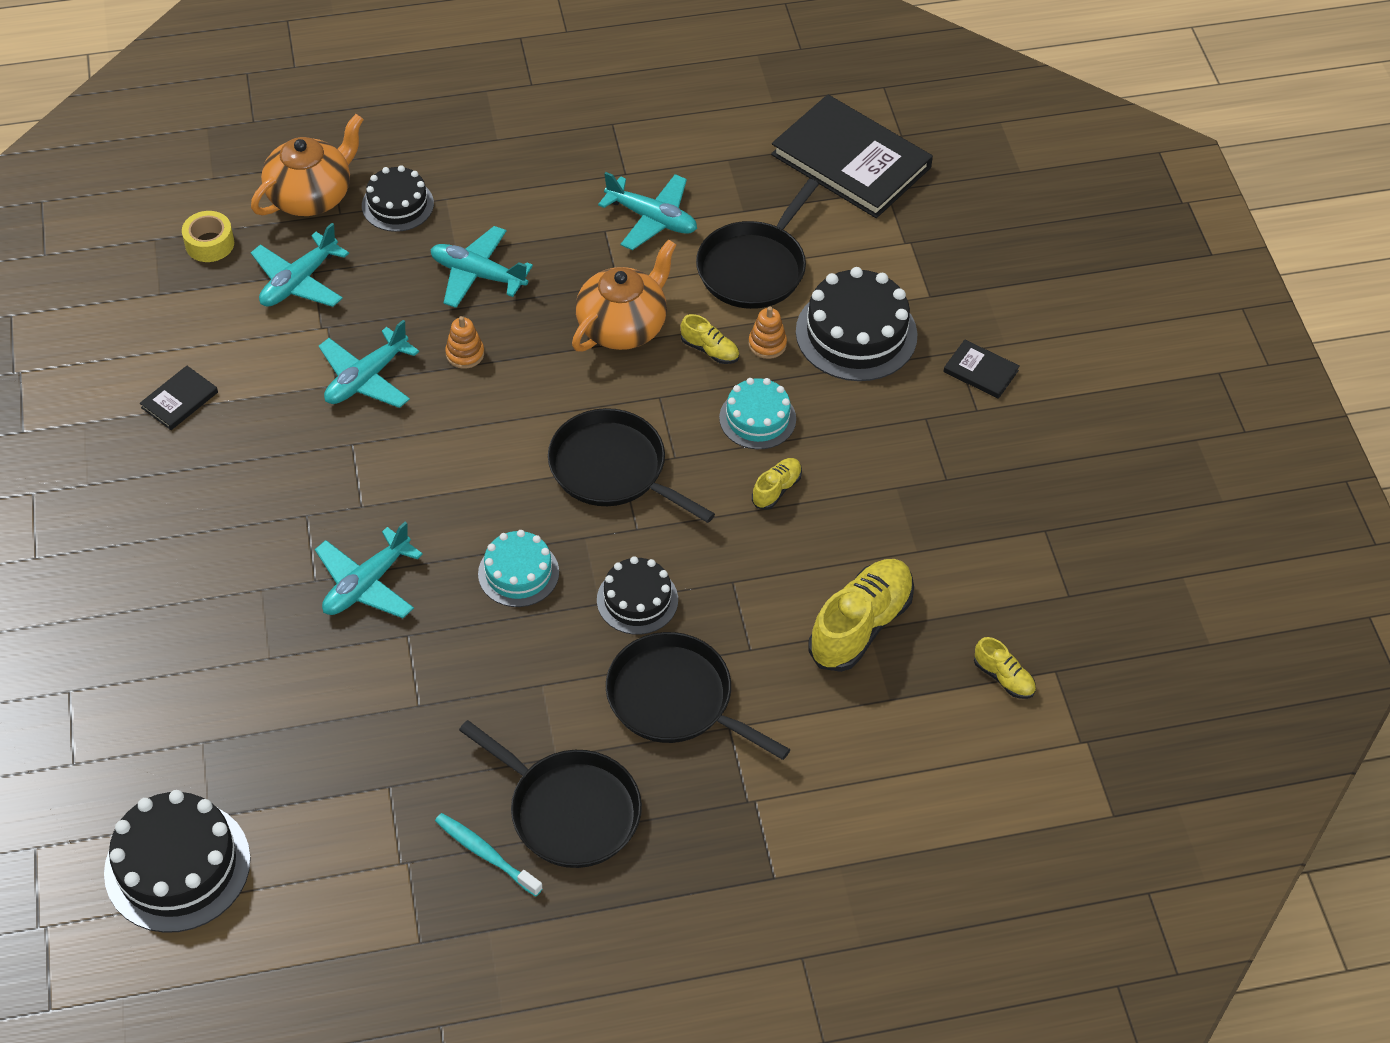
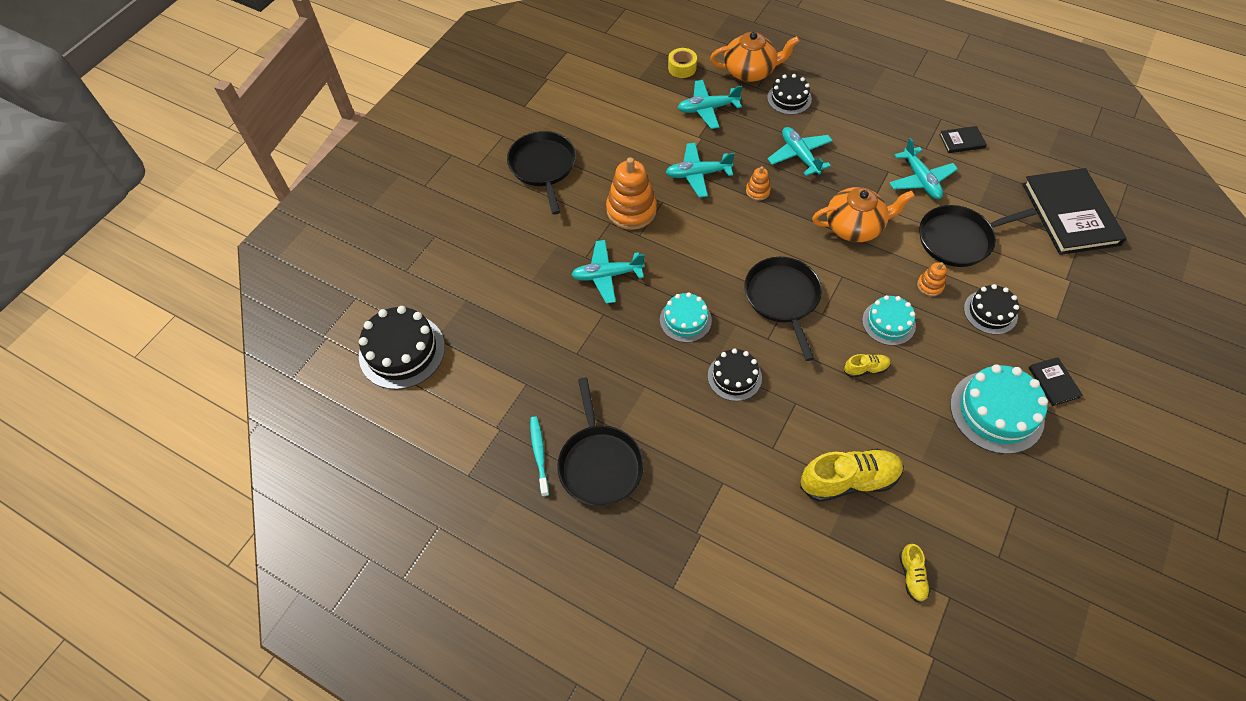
camera: 45 degrees right, 5 degrees up
black book [140,366,218,430] -> black book moved to [939,126,987,153]
black pan [606,632,791,760] -> black pan moved to [507,131,576,215]
yellow shoe [681,314,739,364] -> none
black cake [796,267,917,381] -> black cake [964,284,1019,335], size x0.61
none -> orange stacking toy [606,157,657,230]
none -> turquoise cake [950,364,1048,454]

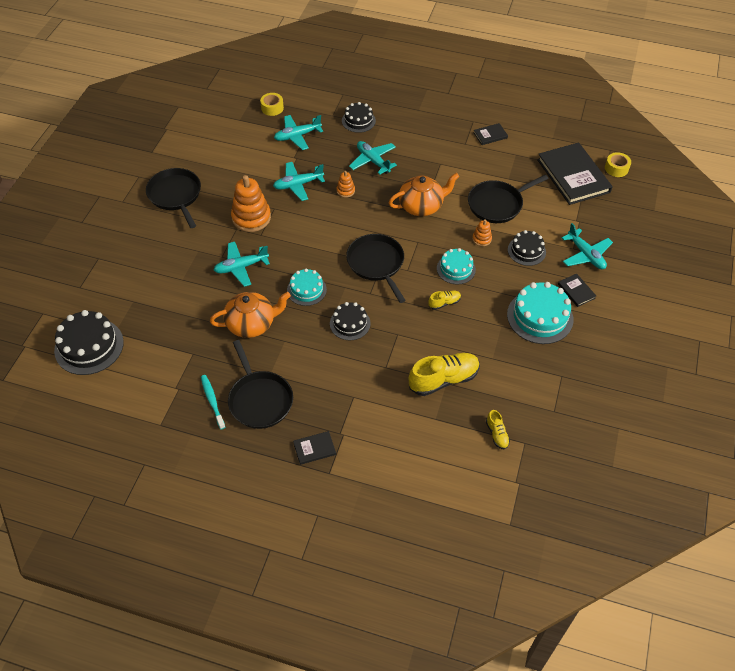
camera: 15 degrees left, 5 degrees down
orange teapot [710,32,800,82] -> orange teapot moved to [210,292,291,338]
turquoise plane [889,138,958,199] -> turquoise plane moved to [562,223,613,269]
none -> black book [293,431,336,465]
none -> yellow tape [605,152,631,177]

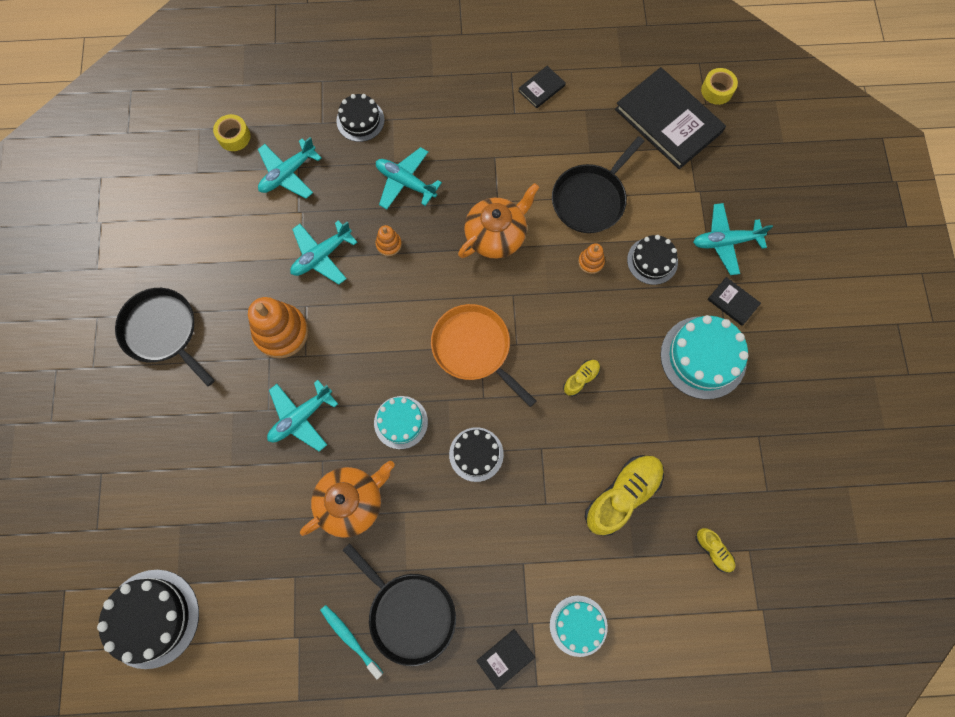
camera: 20 degrees left, 20 degrees up
black pan [346,234,406,303] -> orange pan [431,304,536,407]
turquoise cake [437,248,476,284] -> turquoise cake moved to [550,595,608,657]
turquoise plane [562,223,613,269] -> turquoise plane turned 135 degrees clockwise [693,203,773,275]

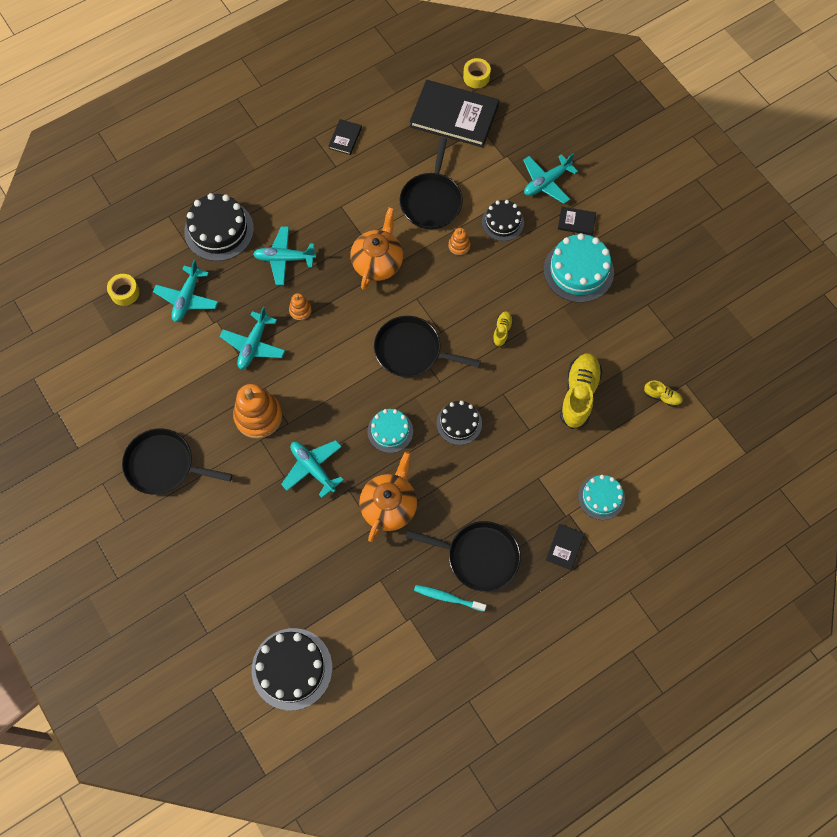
camera: 30 degrees left, 5 degrees down
turquoise plane [267,380,338,452] -> turquoise plane turned 120 degrees clockwise [281,440,344,498]
black cake [336,94,385,142] -> black cake [184,193,254,261], size x1.63
orange pan [431,304,536,407] -> black pan [374,316,481,377]

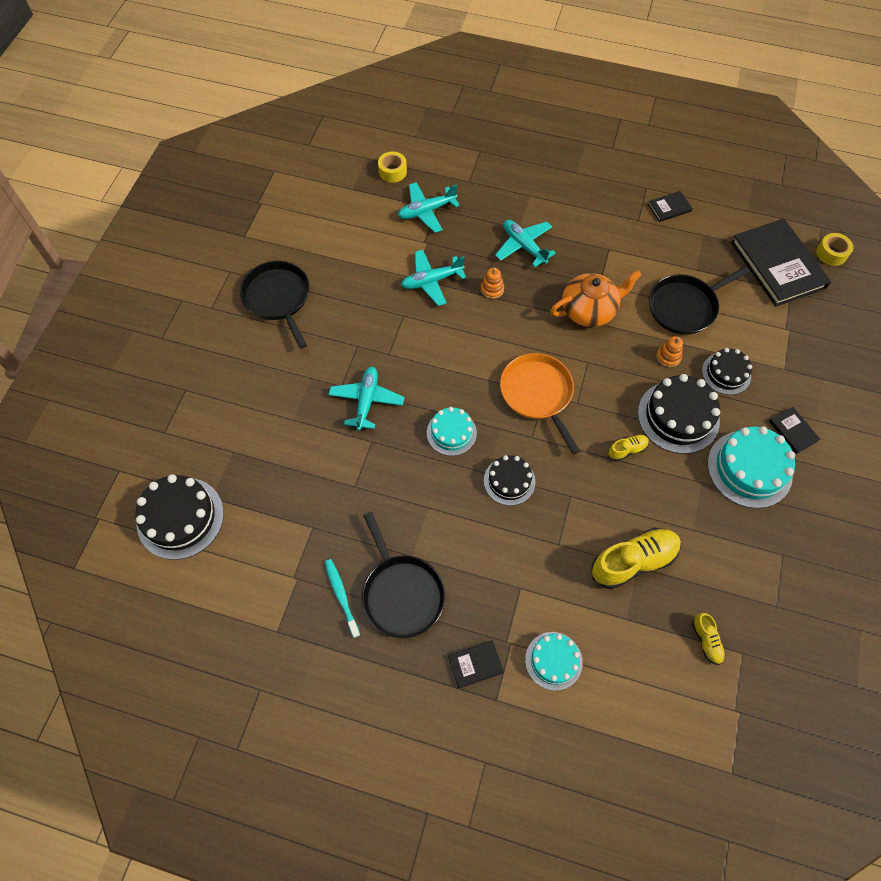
camera: 50 degrees right, 5 degrees down
black cake [184,193,254,261] -> black cake moved to [638,374,720,454]
orange stacking toy [233,384,282,439] -> none
orange teapot [359,452,417,542] -> none
black pan [374,316,481,377] -> orange pan [500,353,580,454]
turquoise plane [523,154,578,204] -> none

